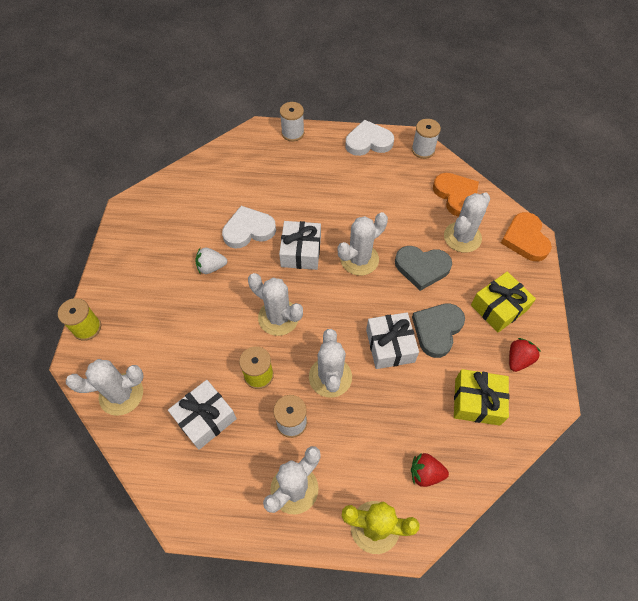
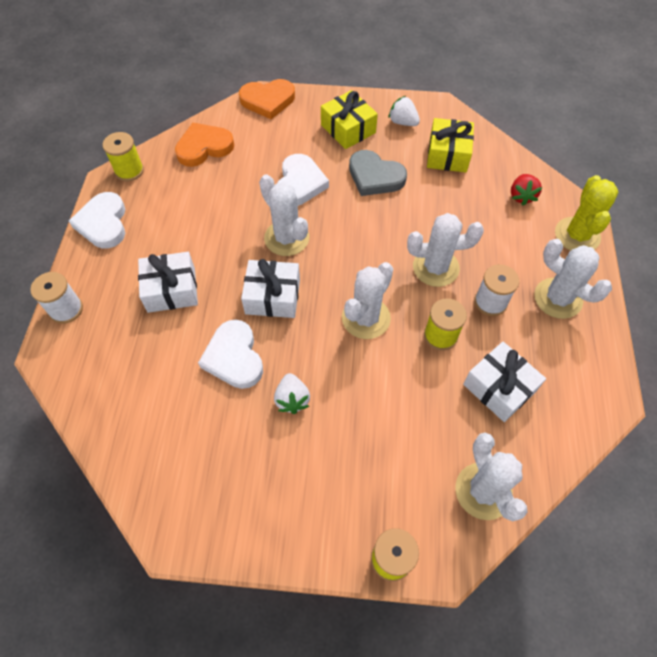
camera: 90 degrees left, 0 degrees up
white gift [366,312,419,369] -> white gift moved to [138,252,198,313]
grey heart [395,246,452,291] -> white heart [278,154,329,206]
white spool [412,119,441,159] -> yellow spool [103,132,144,181]
white cactus [444,193,490,253] -> none
red strawberry [509,338,541,372] -> white strawberry [388,96,420,126]

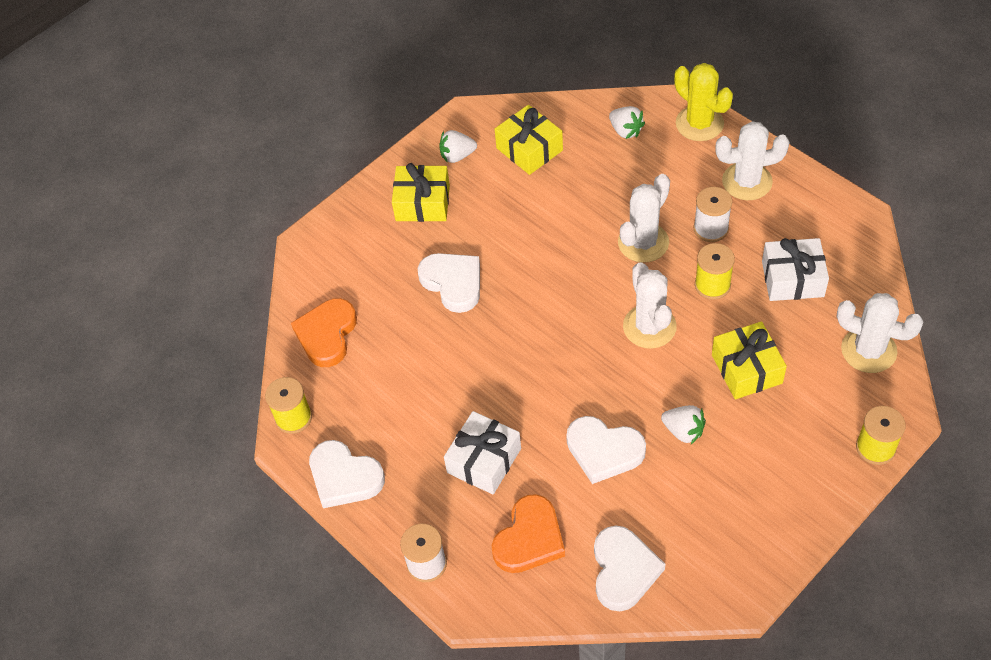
camera: 45 degrees left, 5 degrees down
orange heart [239,79,295,119] -> orange heart moved to [492,494,565,573]
white gift [241,259,300,318] -> none
white cactus [259,174,309,256] -> none
grey heart [349,150,407,196] -> none
red strawberry [511,174,542,206] -> white strawberry [609,106,645,139]
none -> white heart [594,526,666,611]
none -> yellow gift [712,321,787,399]

